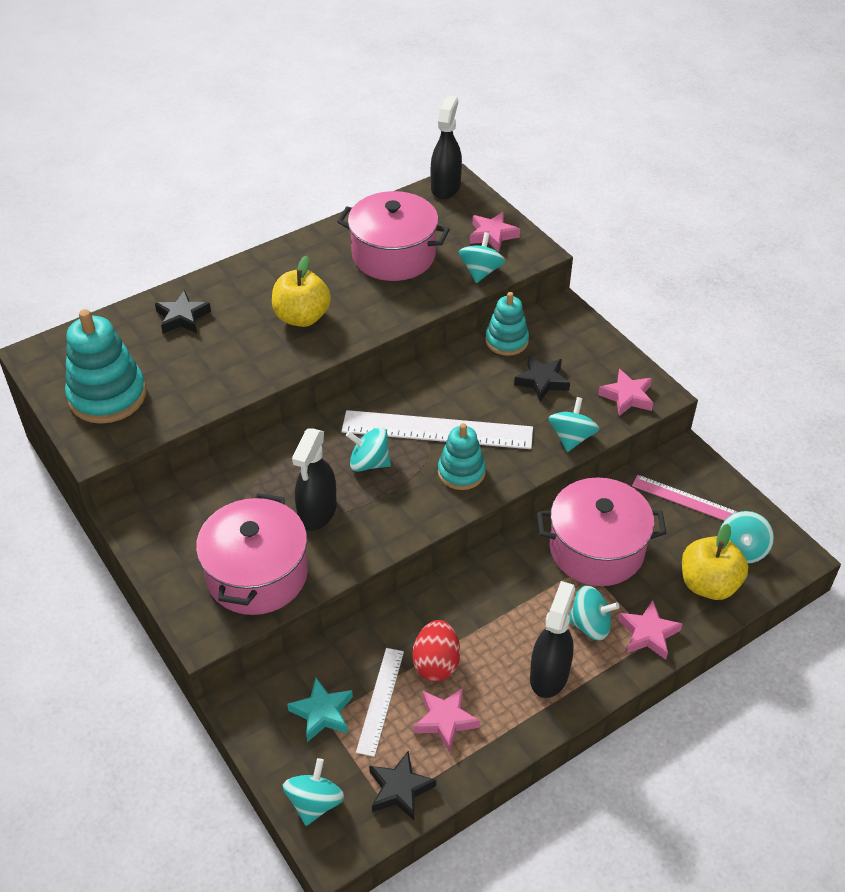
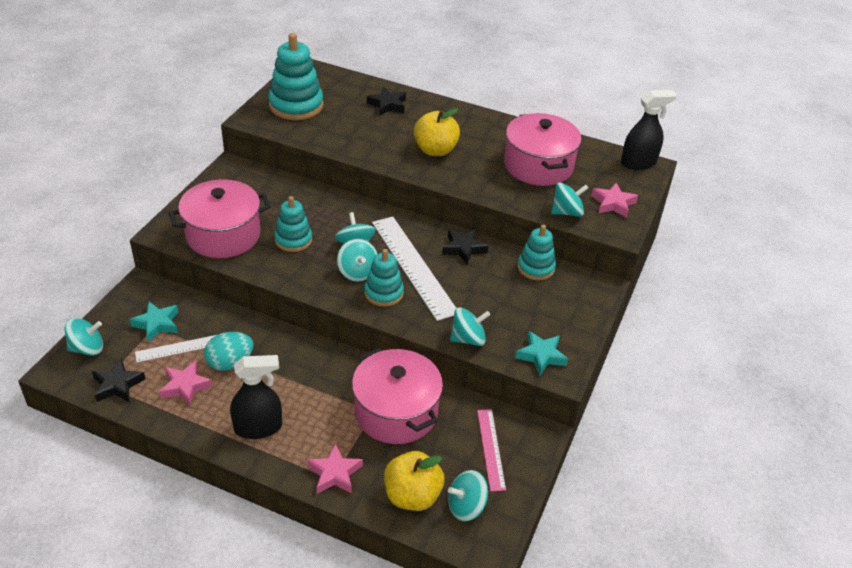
camera: 55 degrees right, 5 degrees down
black spray bottle [292,428,337,531] -> turquoise stacking toy [274,196,312,252]
red egg [412,620,460,682] -> turquoise egg [204,332,254,371]
black star [514,356,570,402] -> black star moved to [442,229,488,264]
turquoise spinning top [569,586,619,641] -> turquoise spinning top moved to [337,239,377,282]
pink star [598,369,653,416] -> turquoise star [515,331,568,376]

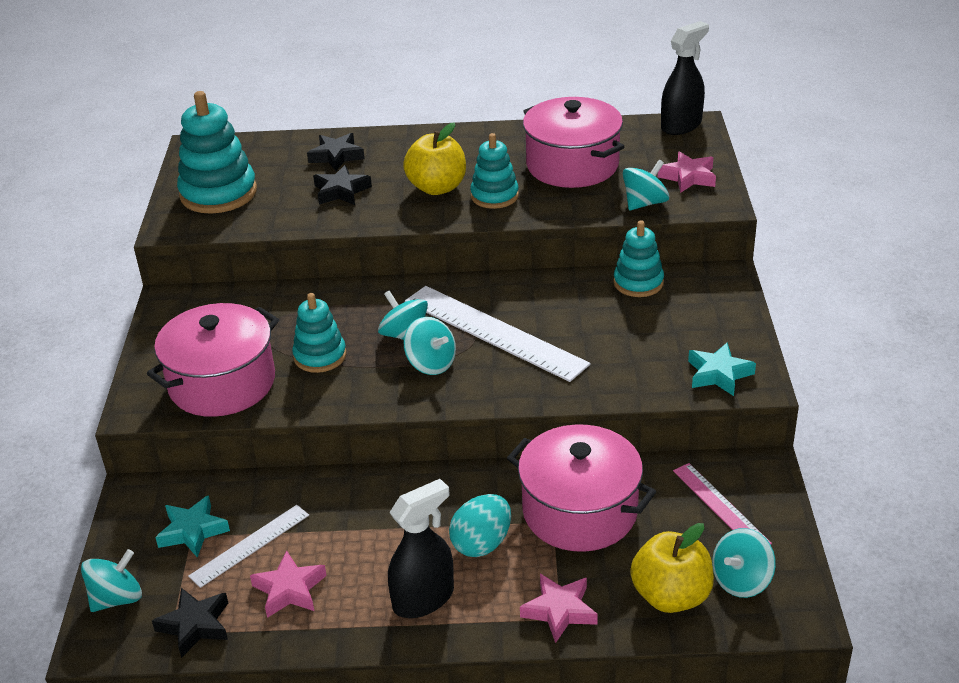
camera: 20 degrees left, 5 degrees down
turquoise egg [204,332,254,371] -> turquoise egg moved to [449,494,511,557]
turquoise stacking toy [364,249,404,307] -> turquoise stacking toy moved to [470,133,519,209]
black star [442,229,488,264] -> black star moved to [313,165,372,205]
turquoise spinning top [450,307,490,346] -> none

